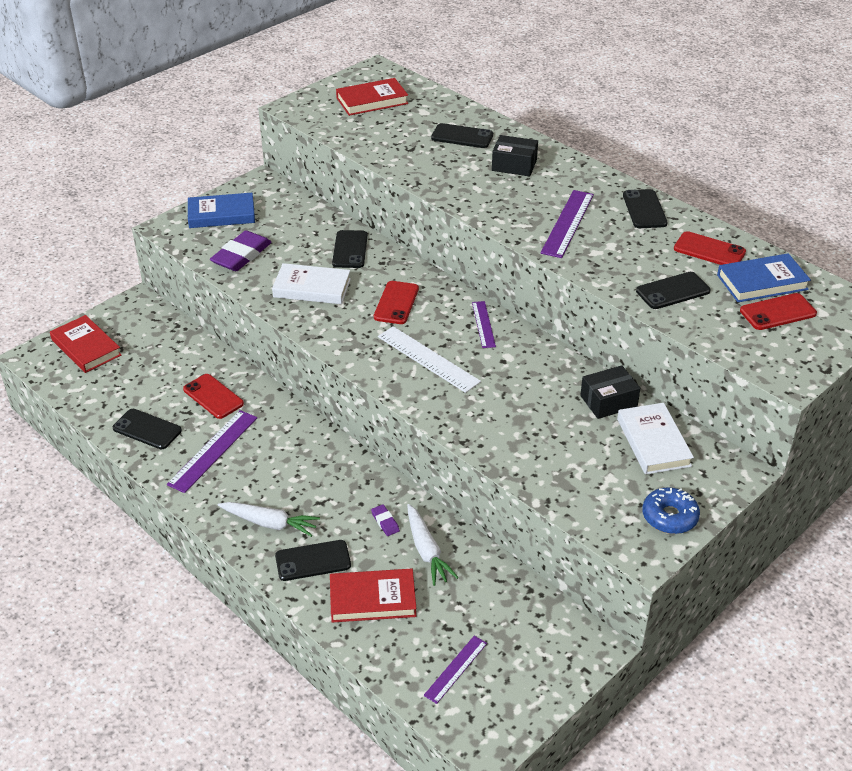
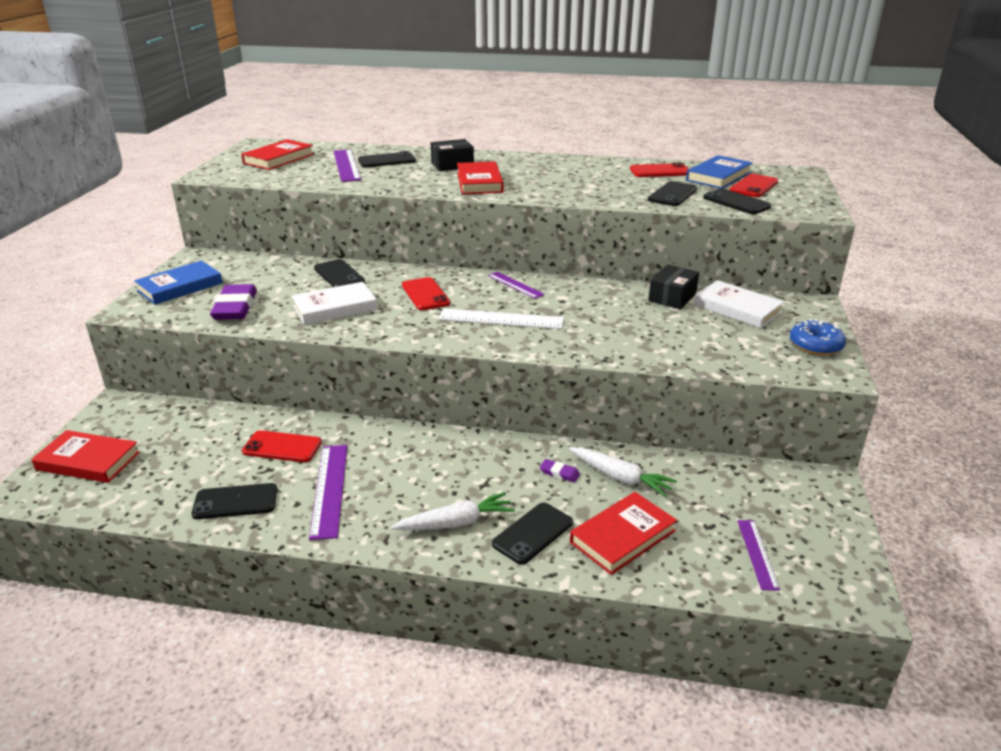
camera: 35 degrees left, 10 degrees down
purple ruler [541,190,594,258] -> purple ruler moved to [334,149,361,182]
black phone [623,189,668,228] -> black phone moved to [703,189,771,214]
none -> red book [457,162,503,194]

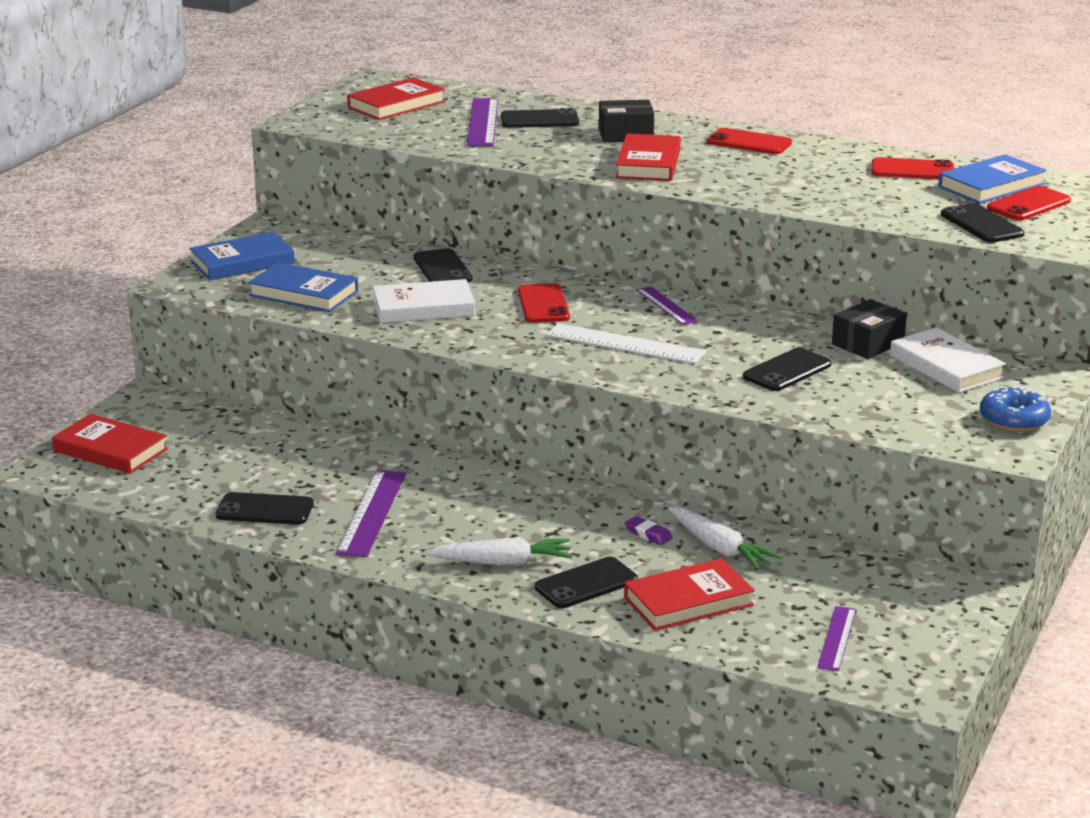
camera: 15 degrees right, 5 degrees down
purple eraser [210,284,257,320] -> blue book [248,262,358,312]
red phone [242,430,322,462] -> red phone moved to [707,128,792,154]
black phone [648,181,697,206] -> black phone moved to [743,347,832,391]

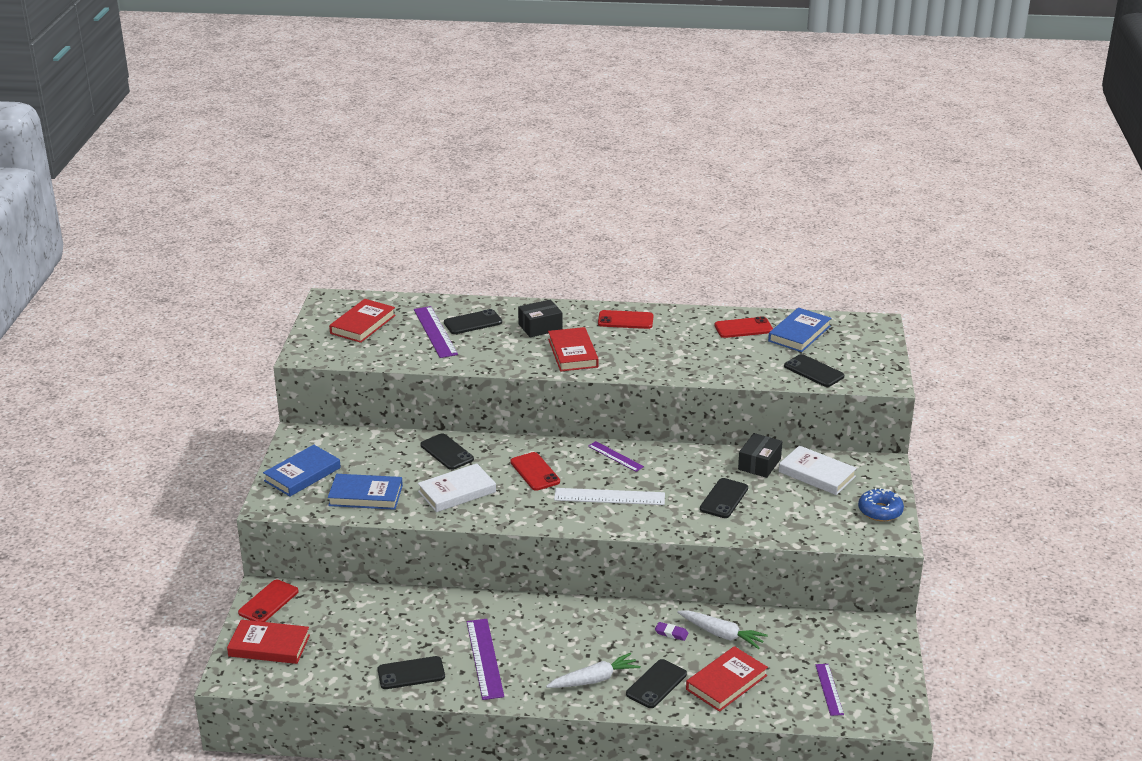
camera: 20 degrees left, 5 degrees up
red phone [987,186,1071,220] -> red phone moved to [238,580,298,622]

